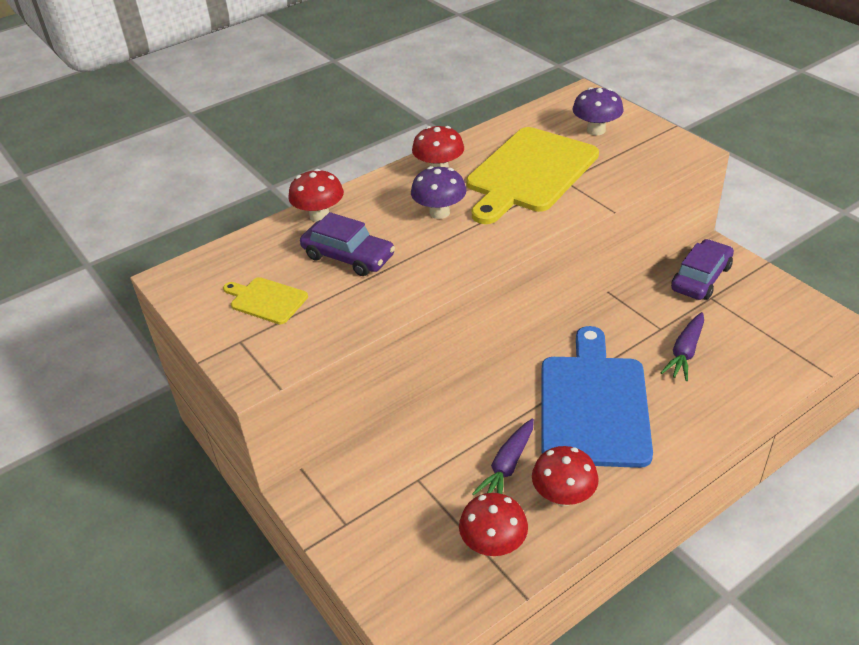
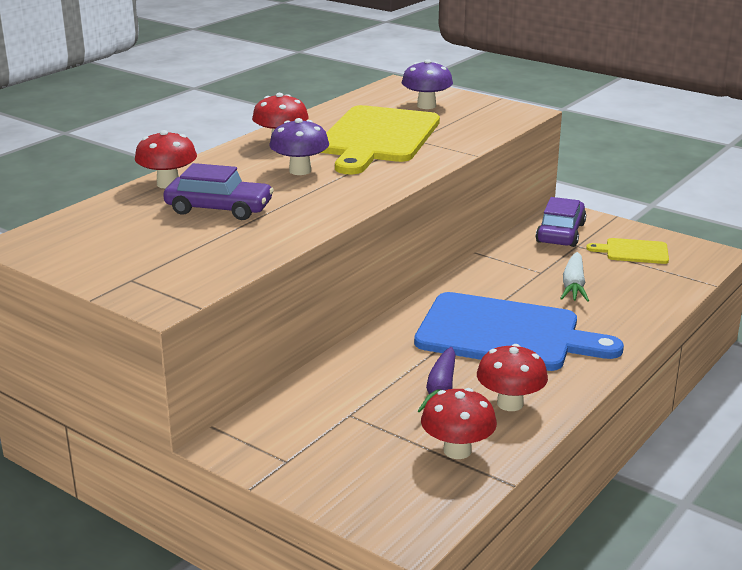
camera: 20 degrees left, 15 degrees down
yellow cutting board [223,277,308,324] -> yellow cutting board moved to [586,238,669,264]
blue cutting board [542,326,653,468] -> blue cutting board turned 120 degrees clockwise [414,292,624,371]
purple carrot [661,312,704,381] -> white carrot [560,252,589,302]

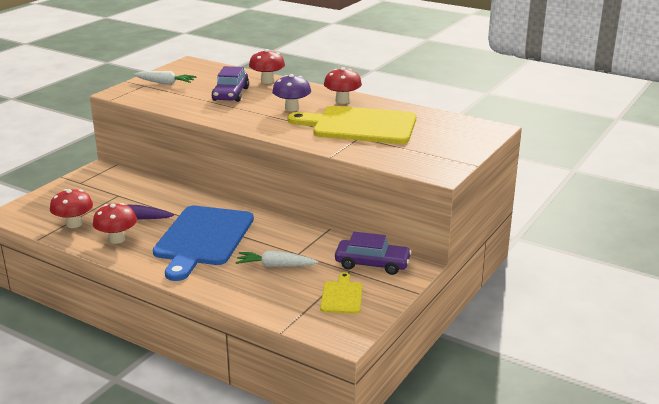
camera: 85 degrees right, 0 degrees up
purple mushroom [402,59,453,109] -> none
none -> white carrot [133,71,197,85]

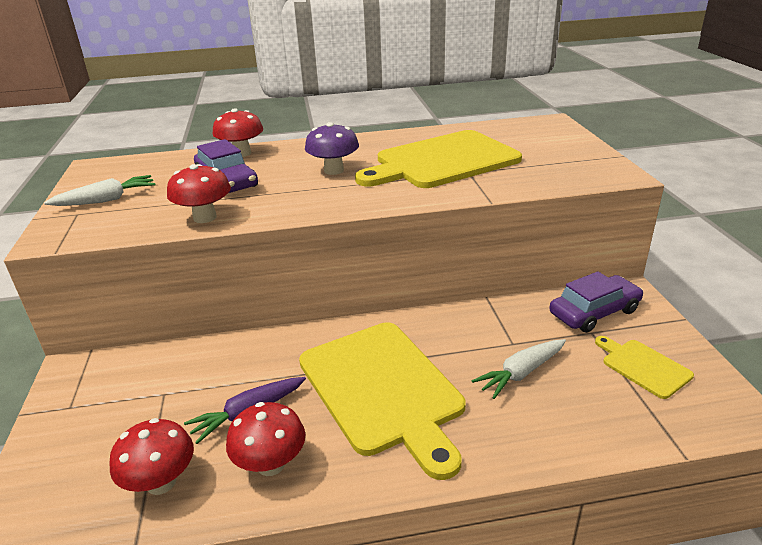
camera: 40 degrees left, 5 degrees up
blue cutting board [153,206,254,281] -> yellow cutting board [299,322,466,480]
red mushroom [324,67,362,104] -> red mushroom moved to [167,164,231,223]

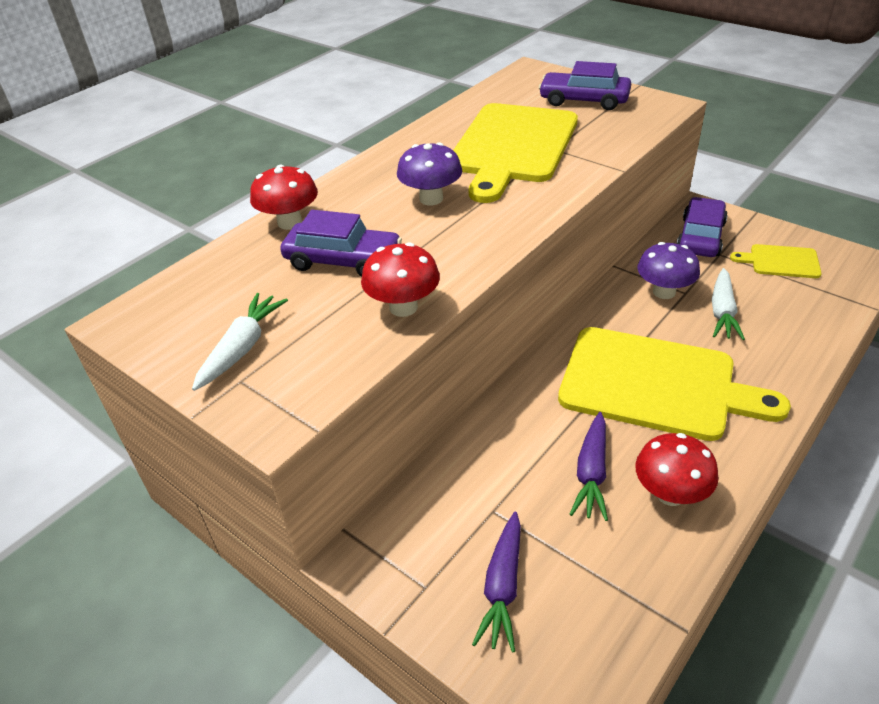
camera: 40 degrees left, 10 degrees up
red mushroom [109,418,194,495] -> none
none -> purple carrot [472,512,521,652]
none -> purple car [539,61,631,110]
none -> purple mushroom [637,242,700,299]

